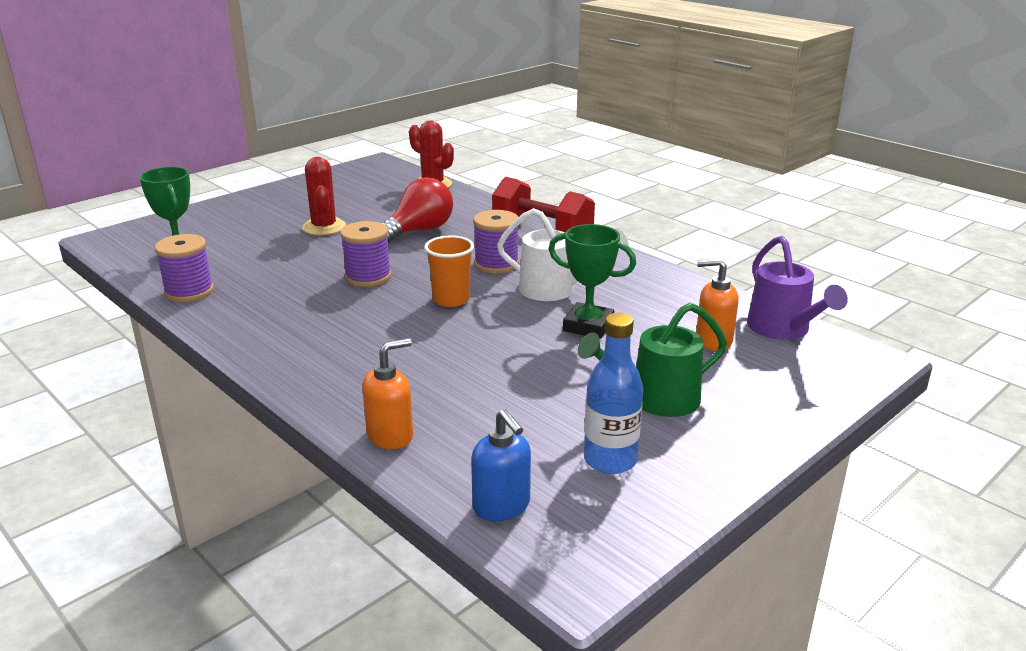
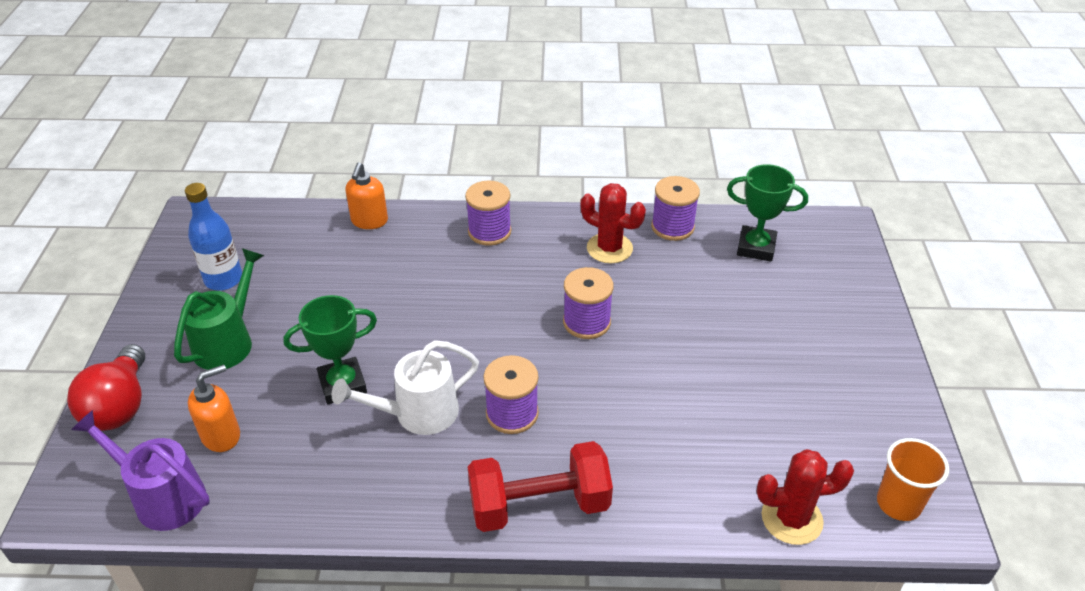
camera: 135 degrees right, 15 degrees up
red cactus [302,157,346,235] -> red cactus moved to [580,183,646,263]
red light bulb [382,177,453,243] -> red light bulb moved to [67,344,145,431]
orange cup [424,235,474,307] -> orange cup moved to [877,438,949,521]
blue soap dispenser [471,409,531,521] -> none
none -> purple spool [465,181,511,246]

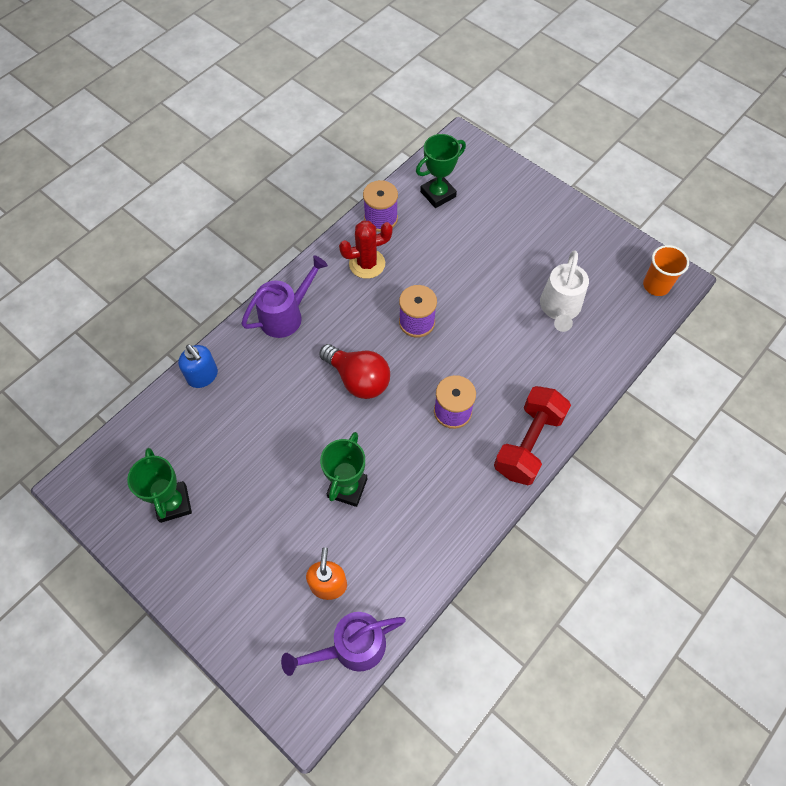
camera: 50 degrees left, 20 degrees up
red light bulb [67,344,145,431] -> red light bulb moved to [319,344,390,399]
green watering can [174,248,264,370] -> none
blue bottle [185,183,242,291] -> green trophy [127,448,192,523]
white watering can [332,340,479,435] -> white watering can moved to [540,251,589,332]
orange soap dispenser [345,162,388,229] -> blue soap dispenser [178,344,218,388]
purple spool [465,181,511,246] -> purple watering can [241,255,328,338]
red cactus [756,449,854,545] -> none

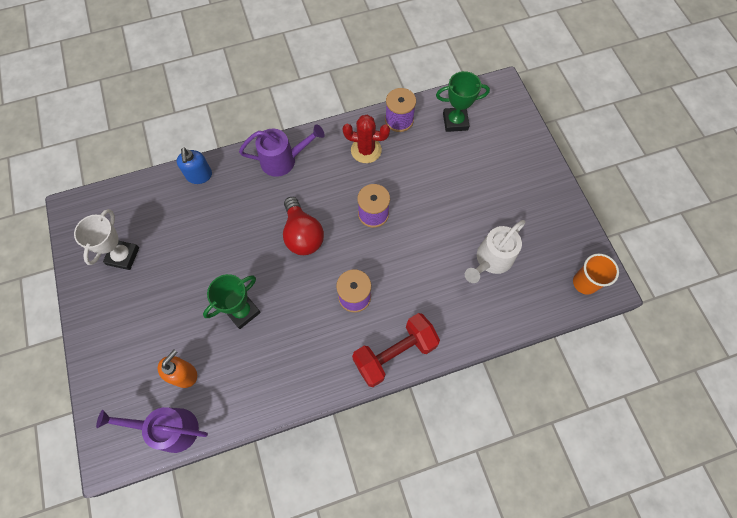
camera: 30 degrees right, 5 degrees up
green trophy [127,448,192,523] -> white trophy [74,209,139,270]

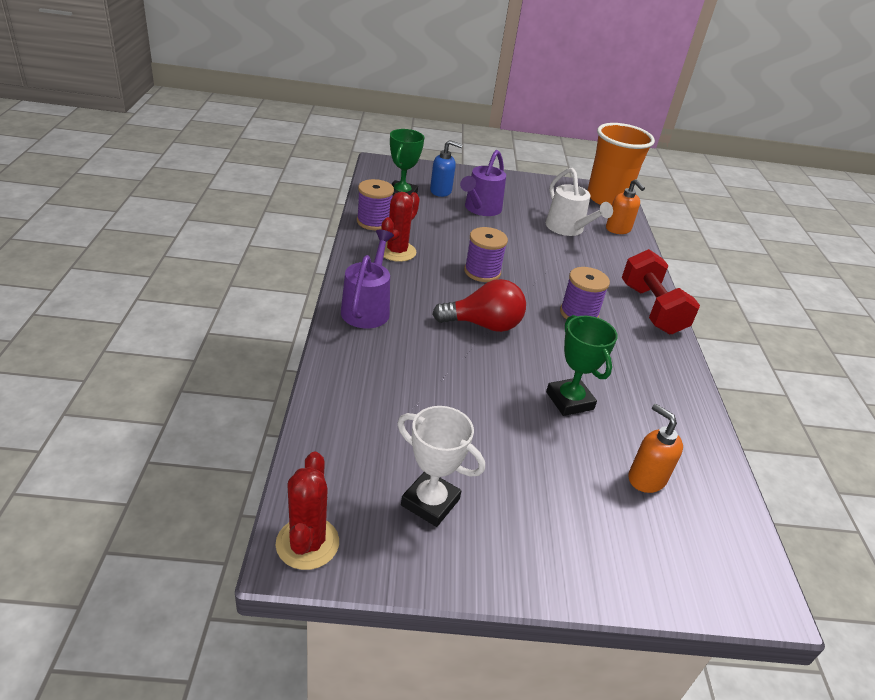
camera: 75 degrees left, 30 degrees down
purple watering can [96,407,208,453] -> purple watering can moved to [460,150,506,216]
blue soap dispenser [177,147,212,184] -> blue soap dispenser moved to [430,140,463,197]
orange cup [573,254,619,295] -> orange cup [587,123,655,205], size x1.82
none -> red cactus [276,451,339,570]
none -> orange soap dispenser [606,179,645,234]

